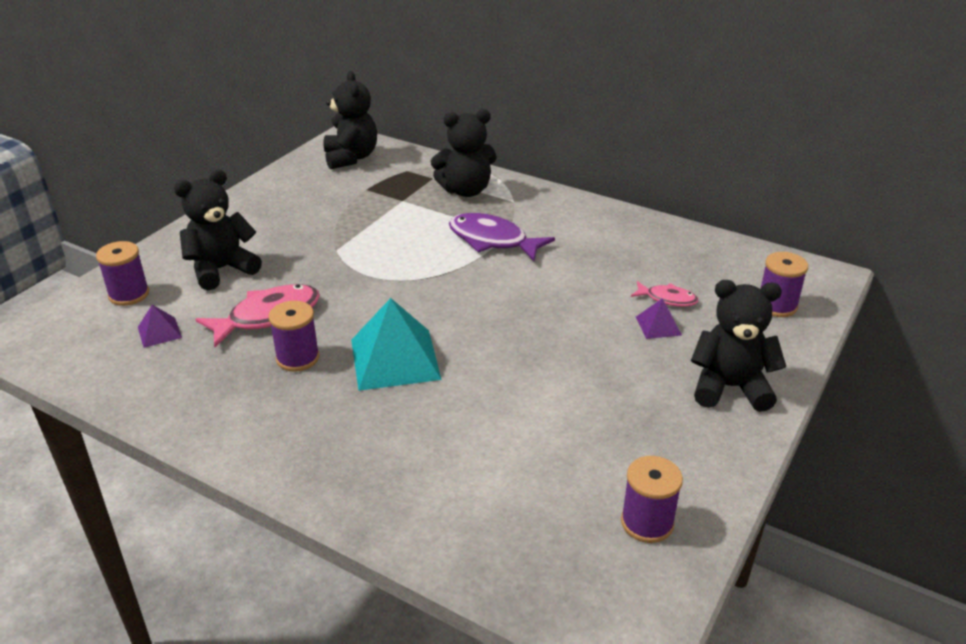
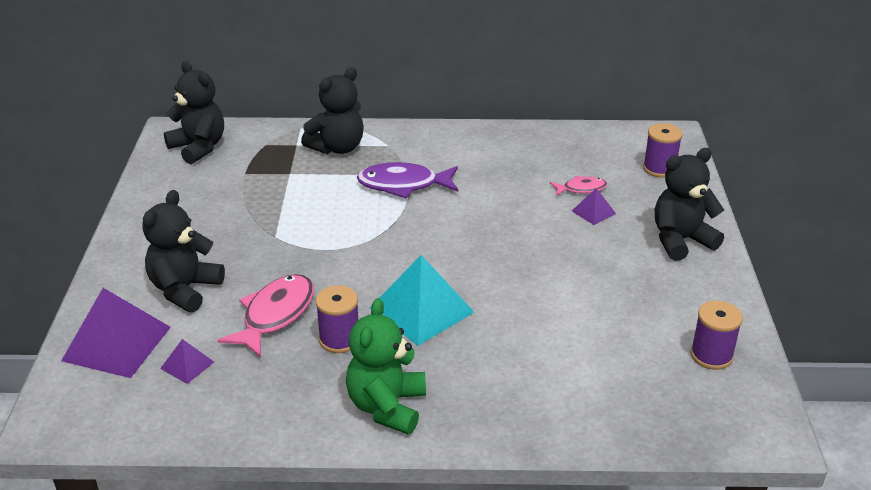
camera: 30 degrees left, 0 degrees up
purple spool [96,241,149,306] -> purple pyramid [61,288,171,378]
none -> green teddy bear [346,298,426,435]

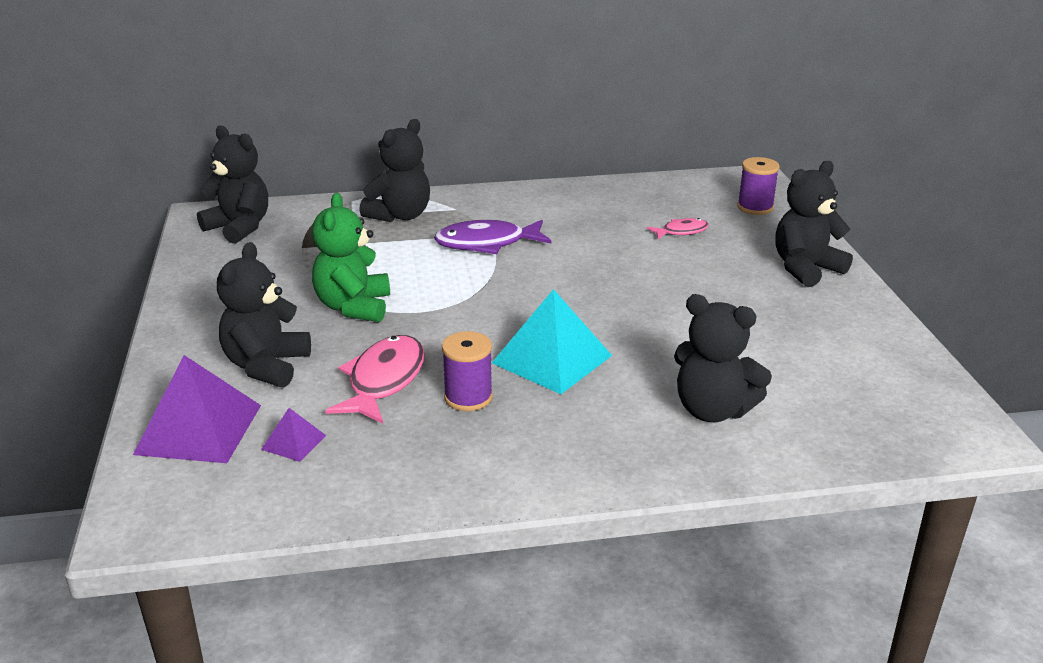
camera: 10 degrees left, 5 degrees down
green teddy bear [346,298,426,435] -> green teddy bear moved to [312,193,390,322]
purple pyramid [572,188,616,225] -> none
purple spool [691,301,743,370] -> none
none -> black teddy bear [674,294,772,422]

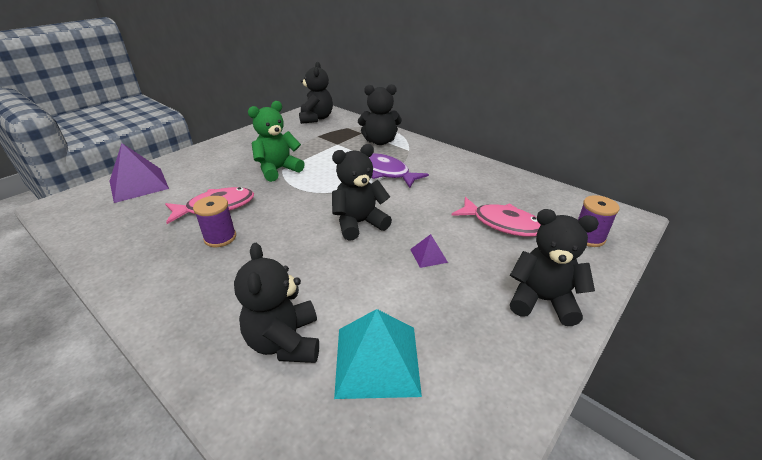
camera: 50 degrees right, 5 degrees up
black teddy bear [217,242,311,388] -> black teddy bear moved to [332,144,392,241]
purple pyramid [261,408,326,462] -> purple pyramid moved to [410,234,448,268]
turquoise pyramid [492,289,612,394] -> turquoise pyramid moved to [334,309,422,399]
pink fish [647,218,709,239] -> pink fish [451,197,541,237], size x1.82

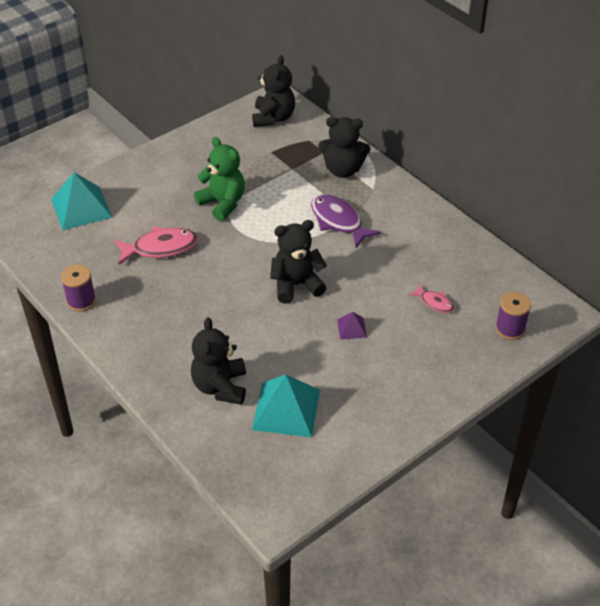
camera: 10 degrees right, 10 degrees up
purple pyramid [110,143,169,203] -> turquoise pyramid [51,172,112,230]
purple spool [193,196,236,247] -> purple spool moved to [61,265,96,312]
green teddy bear [248,101,305,182] -> green teddy bear turned 75 degrees clockwise [194,137,245,221]
pink fish [451,197,541,237] -> pink fish [408,284,454,314], size x0.55
black teddy bear [510,209,599,326] -> none

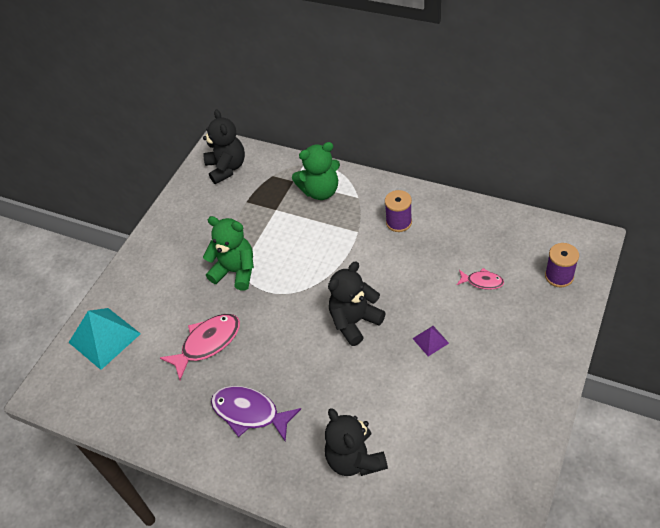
camera: 20 degrees left, 5 degrees up
purple spool [61,265,96,312] -> purple spool moved to [385,190,412,232]
turquoise pyramid [252,374,320,437] -> none
purple fish [311,194,381,248] -> purple fish moved to [211,386,301,442]
black teddy bear [318,117,371,178] -> green teddy bear [292,142,340,200]

